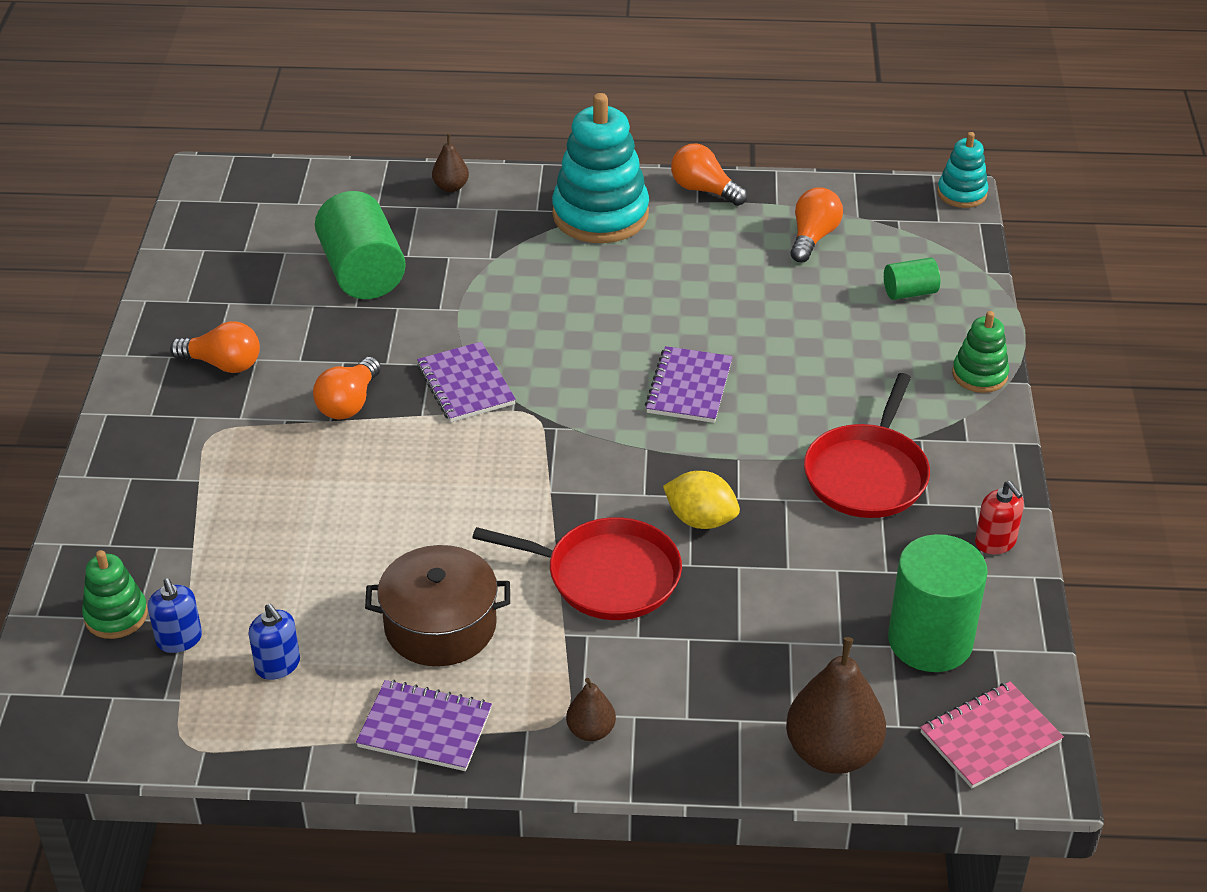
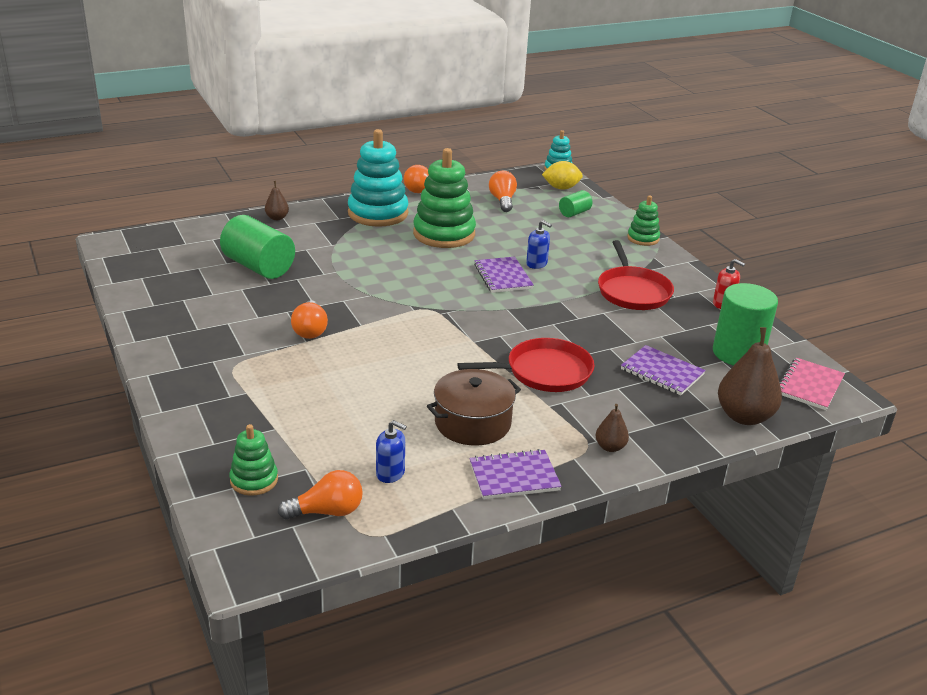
camera: 30 degrees left, 10 degrees down
blue soap dispenser [148,578,202,653] -> blue soap dispenser moved to [526,220,552,269]
orange light bulb [170,321,260,373] -> orange light bulb moved to [278,470,363,520]
purple notebook [417,342,516,422] -> purple notebook moved to [621,345,706,395]
yellow lemon [663,471,740,529] -> yellow lemon moved to [542,161,583,190]
none -> green stacking toy [413,148,476,248]

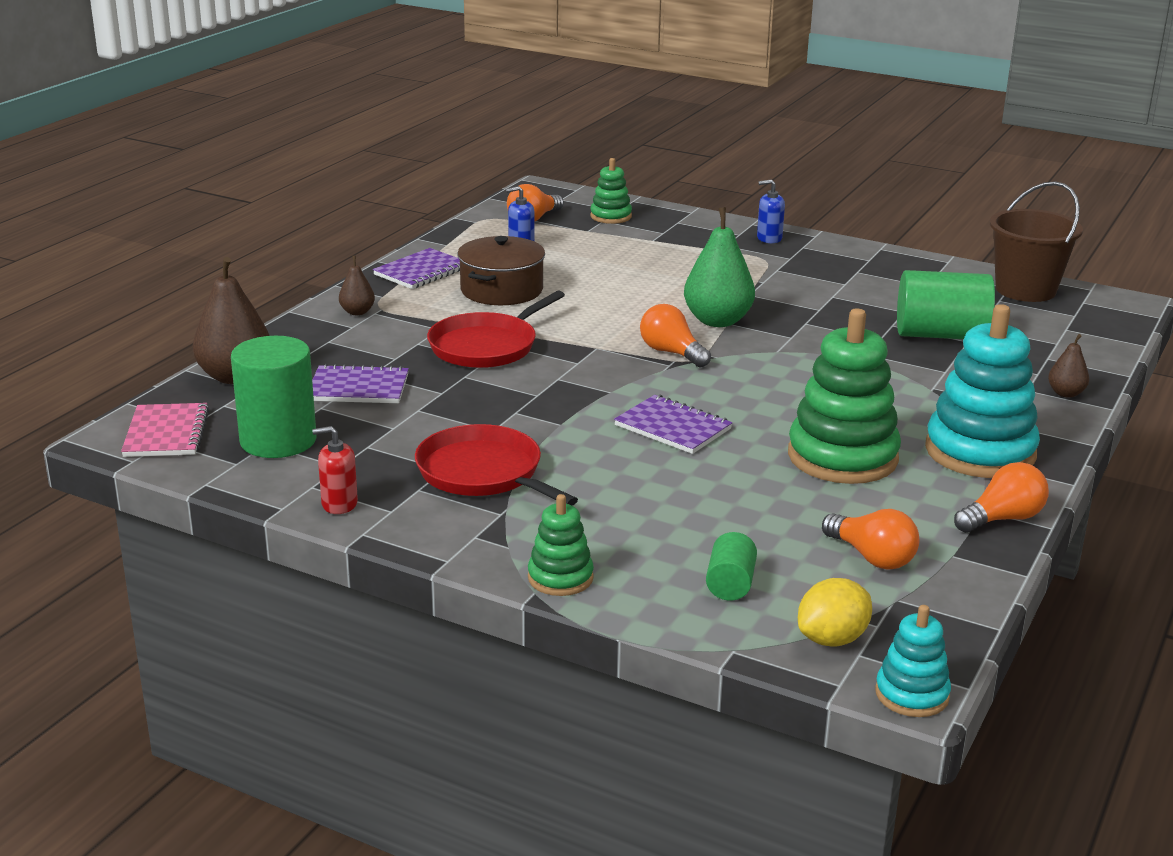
camera: 145 degrees right, 5 degrees down
orange light bulb [291,300,328,339] -> orange light bulb moved to [640,304,711,367]
blue soap dispenser [526,220,552,269] -> blue soap dispenser moved to [757,179,785,243]
none -> green pear [684,207,755,327]
none -> brown bucket [990,181,1083,302]

